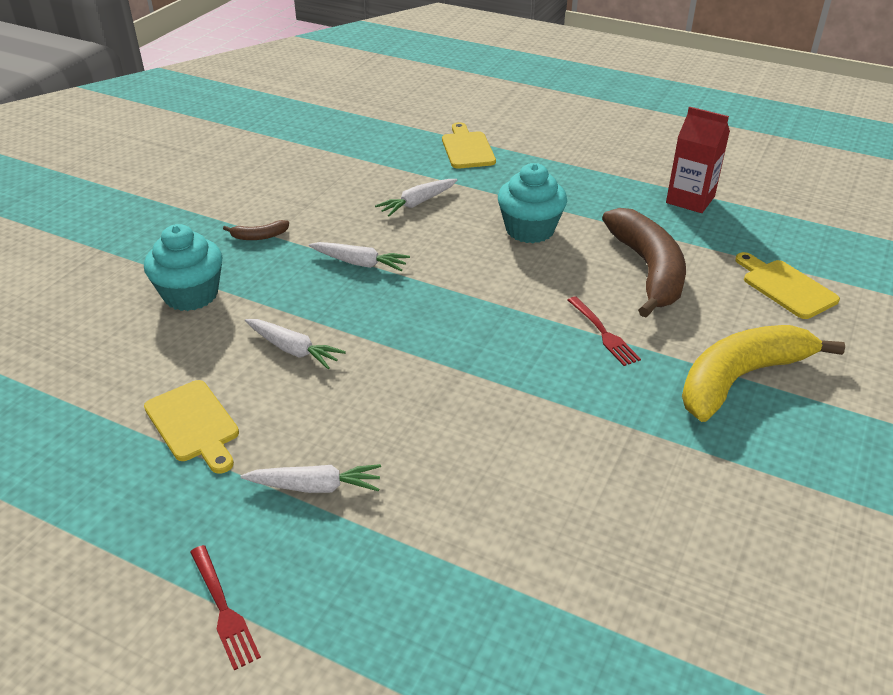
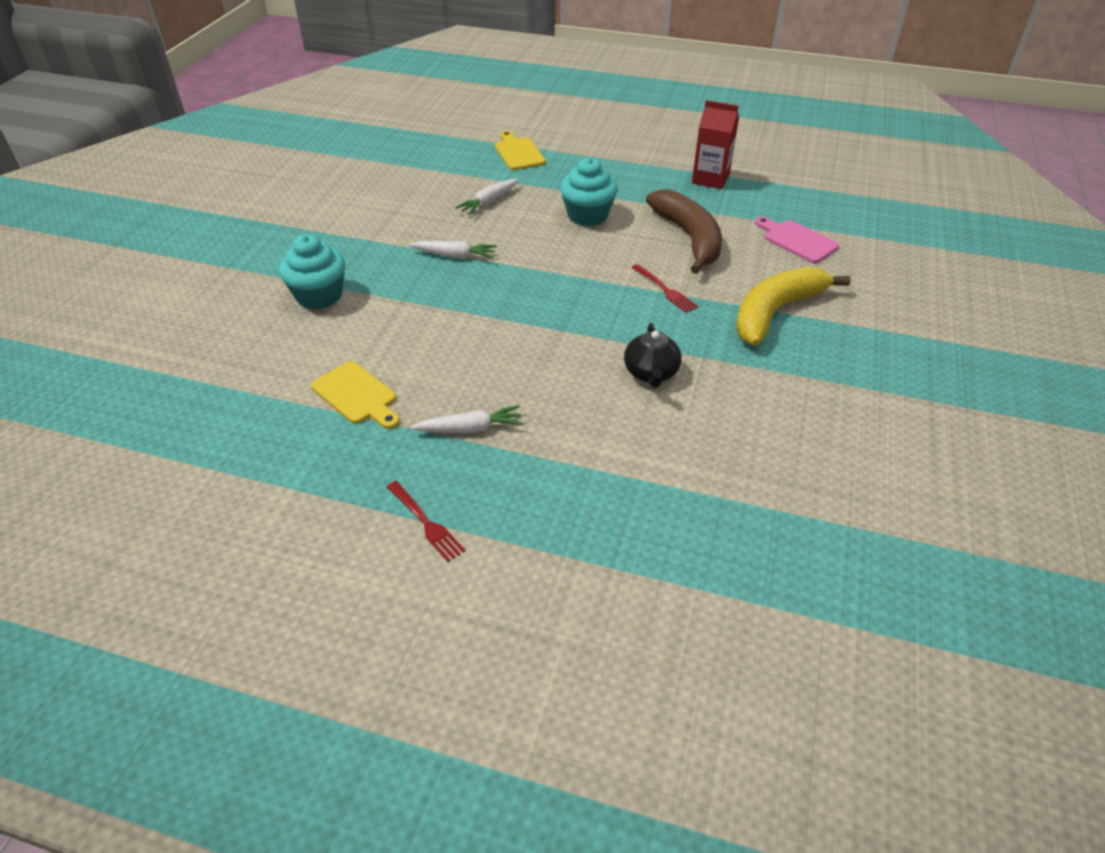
camera: 10 degrees left, 5 degrees up
brown banana [223,220,289,240] -> none
white carrot [245,319,346,369] -> none
yellow cutting board [735,252,840,319] -> pink cutting board [755,217,839,263]
none -> black teapot [624,323,682,388]

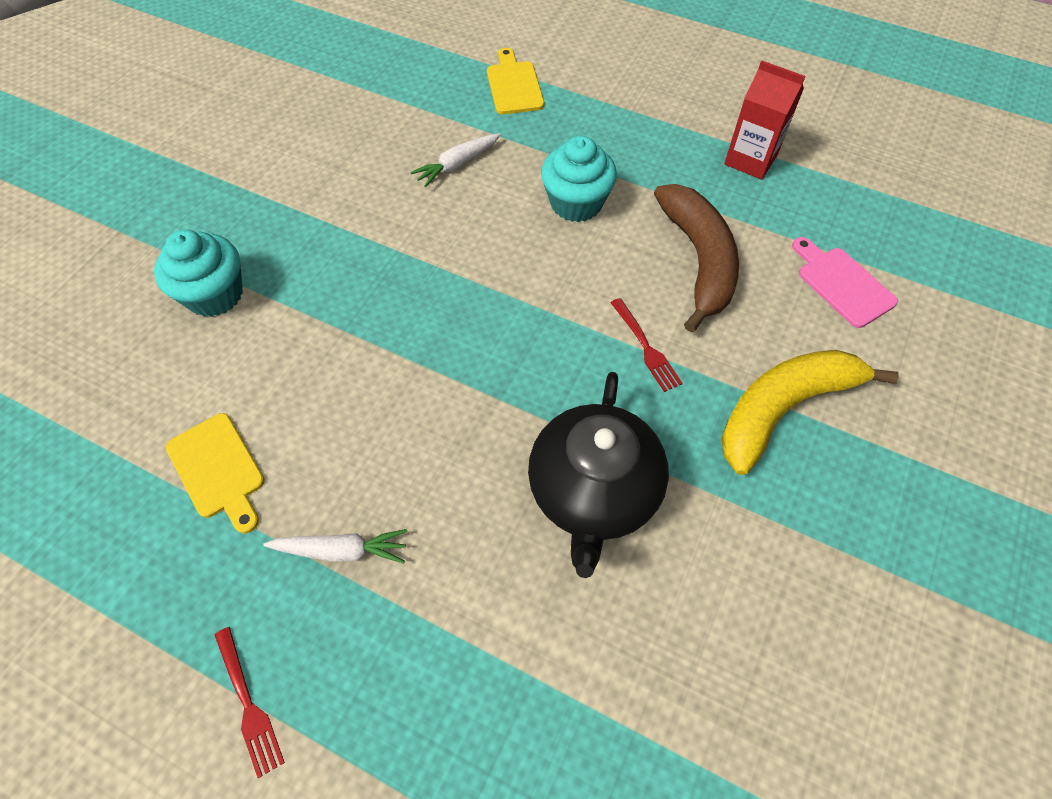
camera: 10 degrees right, 15 degrees up
white carrot [409,241,497,258] -> none
black teapot [624,323,682,388] -> black teapot [528,372,669,578], size x1.78

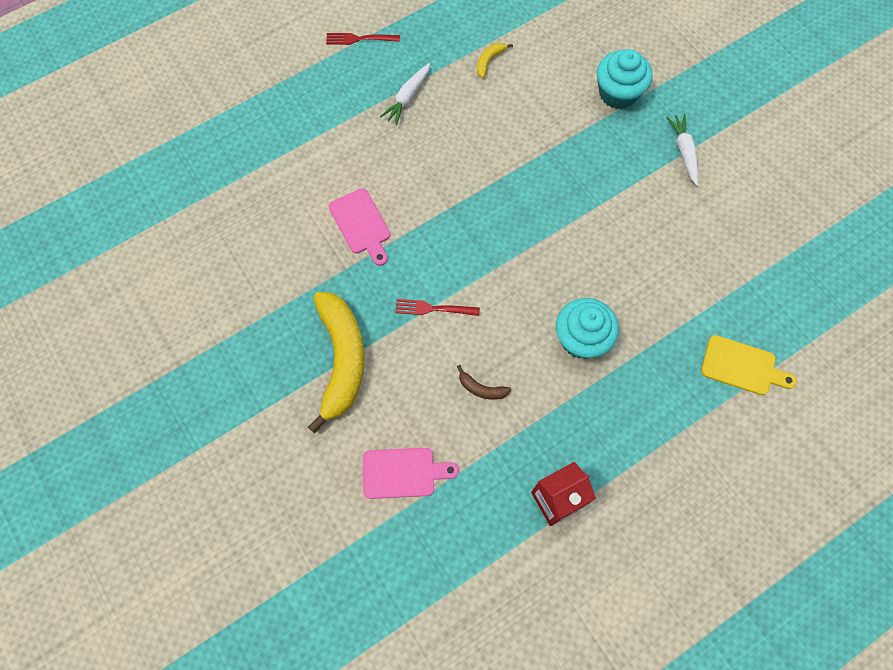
camera: 120 degrees right, 10 degrees up
yellow cutting board [166,413,265,534] -> yellow banana [477,43,513,78]
white carrot [410,133,501,188] -> white carrot moved to [666,114,698,186]
black teapot [528,372,669,578] -> pink cutting board [329,188,391,266]
brown banana [654,184,739,332] -> brown banana [457,365,511,400], size x0.40

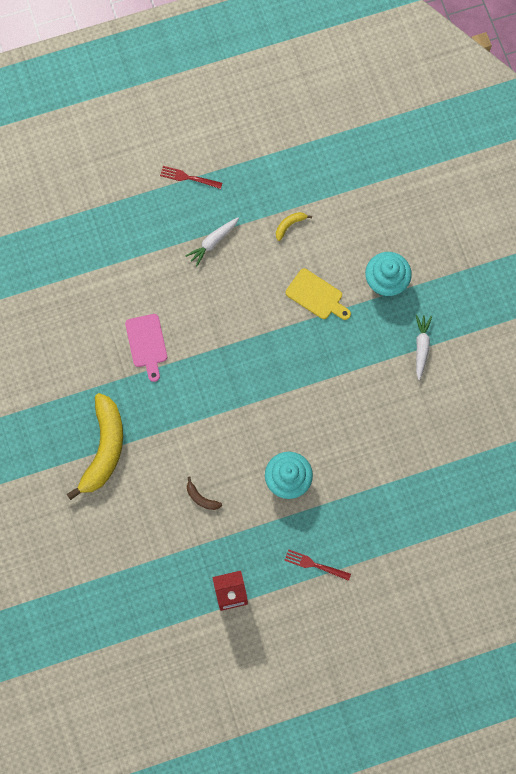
camera: 15 degrees right, 5 degrees up
pink cutting board [363,448,459,499] -> none
red fork [395,299,480,316] -> red fork moved to [284,549,351,581]
yellow cutting board [701,335,797,395] -> yellow cutting board moved to [286,269,351,320]

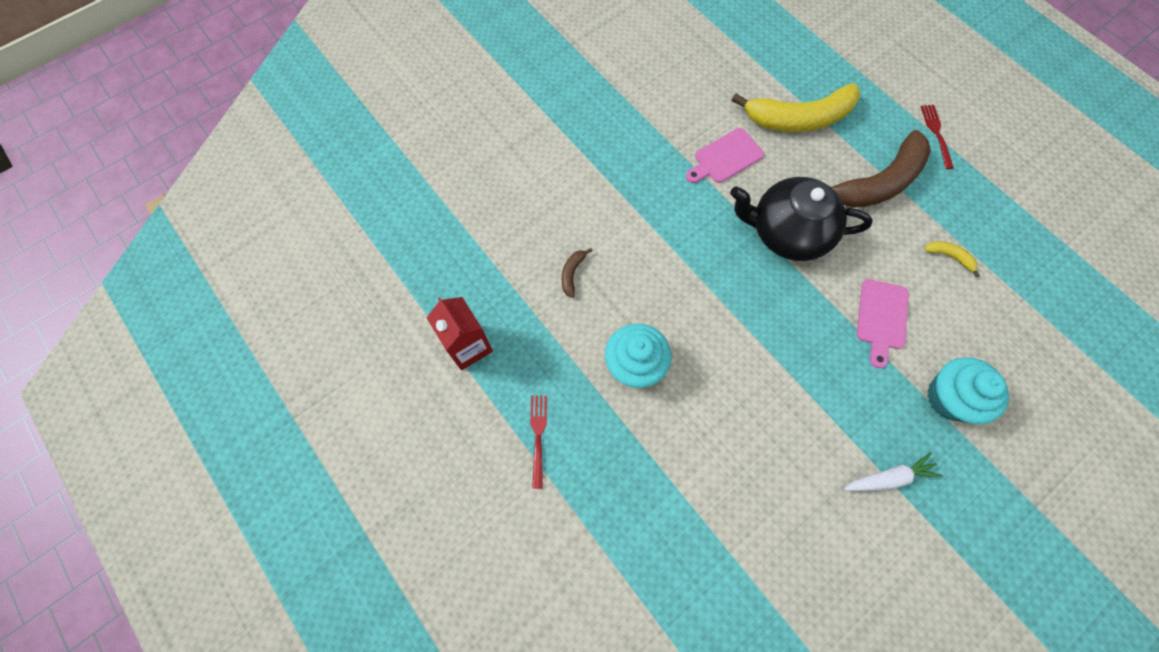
camera: 70 degrees right, 5 degrees down
yellow banana [67,393,123,500] -> yellow banana moved to [732,83,860,132]
white carrot [186,217,239,267] -> brown banana [831,130,931,208]
yellow cutting board [286,269,351,320] -> pink cutting board [857,279,909,368]
none -> black teapot [730,177,873,261]

